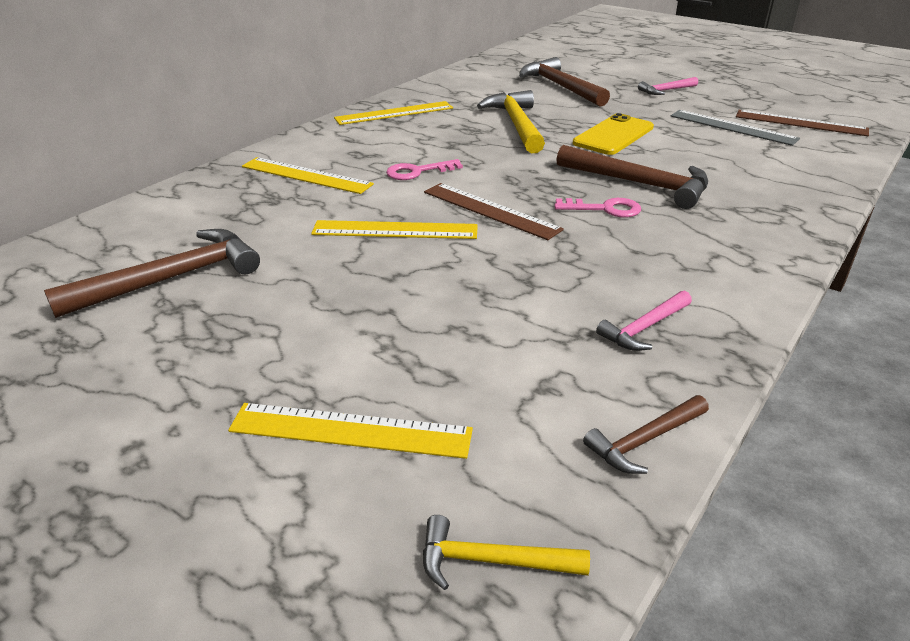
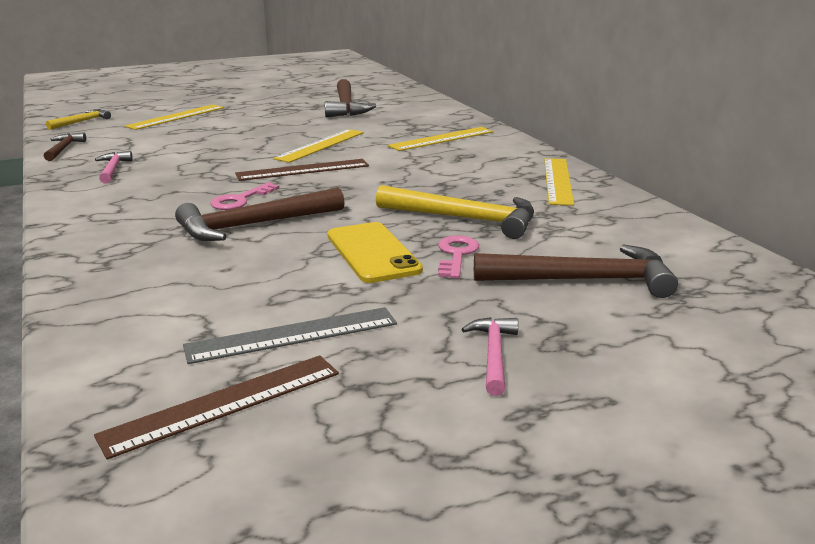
camera: 120 degrees right, 10 degrees down
pink key [386,159,463,180] -> pink key moved to [438,235,479,279]

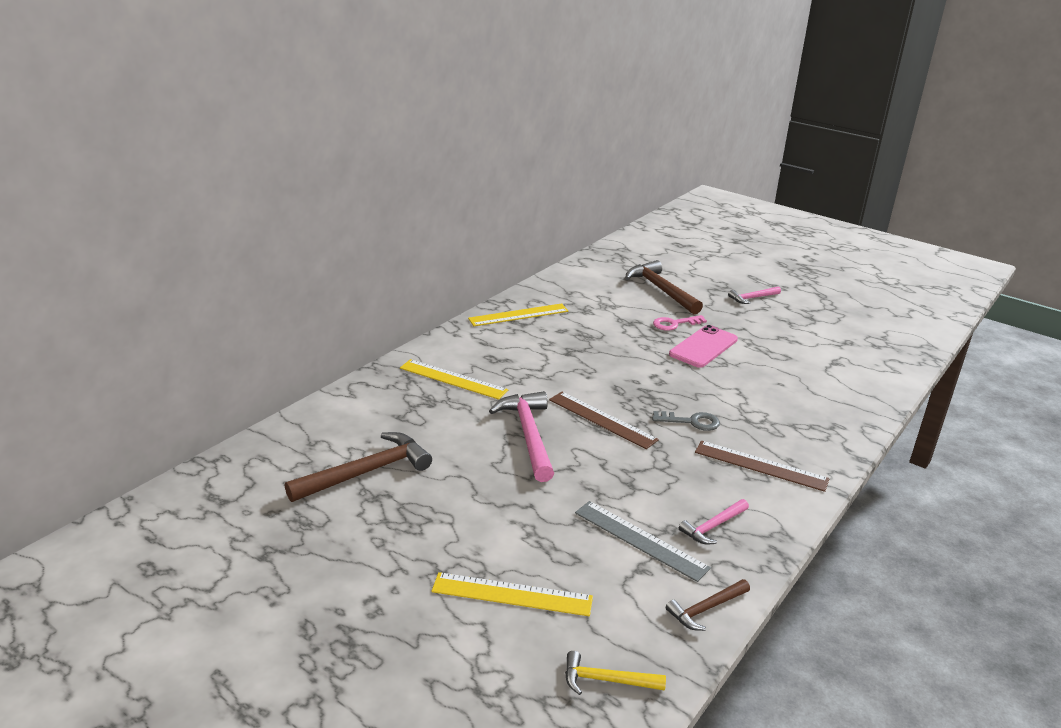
camera: 120 degrees left, 5 degrees up
brown ruler [94,355,339,460] -> brown ruler moved to [695,441,830,492]
brown hammer [175,187,345,241] -> none
grey ruler [183,307,397,364] -> grey ruler moved to [575,501,711,582]
pink key [210,182,279,210] -> grey key [652,411,720,431]
yellow ruler [273,129,364,163] -> pink hammer [489,391,554,482]
yellow phone [327,222,423,283] -> pink phone [669,325,738,368]
yellow hammer [376,185,534,239] -> none

